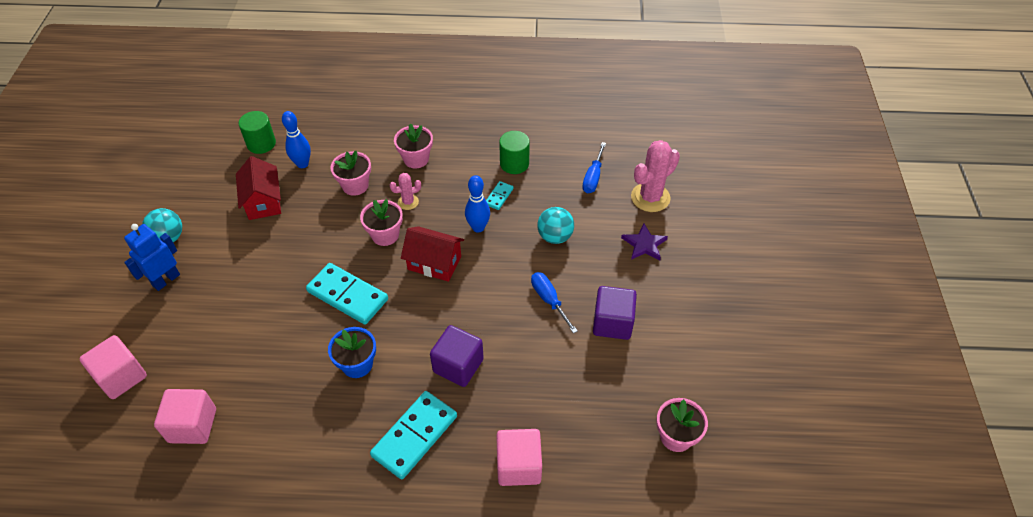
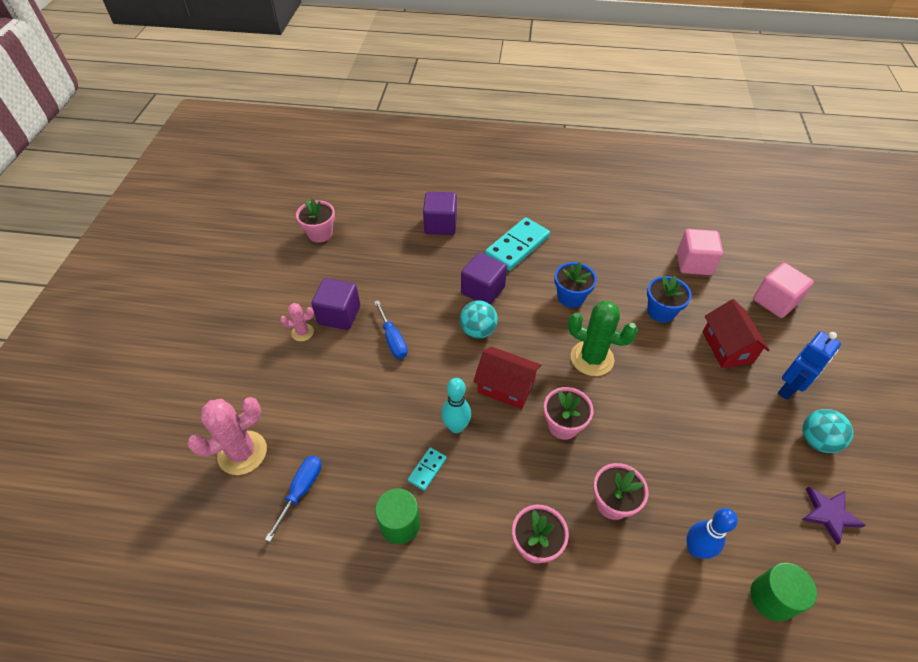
camera: 175 degrees left, 0 degrees up
red house [236,156,281,220] -> red house moved to [703,299,770,368]
turquoise domino [306,263,388,324] -> green cactus [568,301,638,376]
pink cactus [390,173,421,210] -> pink cactus moved to [280,303,314,341]
blue bowling pin [465,175,490,233] -> turquoise bowling pin [441,378,471,433]
pink cube [496,429,542,486] -> purple cube [423,192,457,235]
turquoise ball [537,207,574,244] -> turquoise ball moved to [460,300,498,339]
purple star [621,224,668,261] -> purple star moved to [802,486,865,545]
none -> blue flower pot [647,275,692,323]

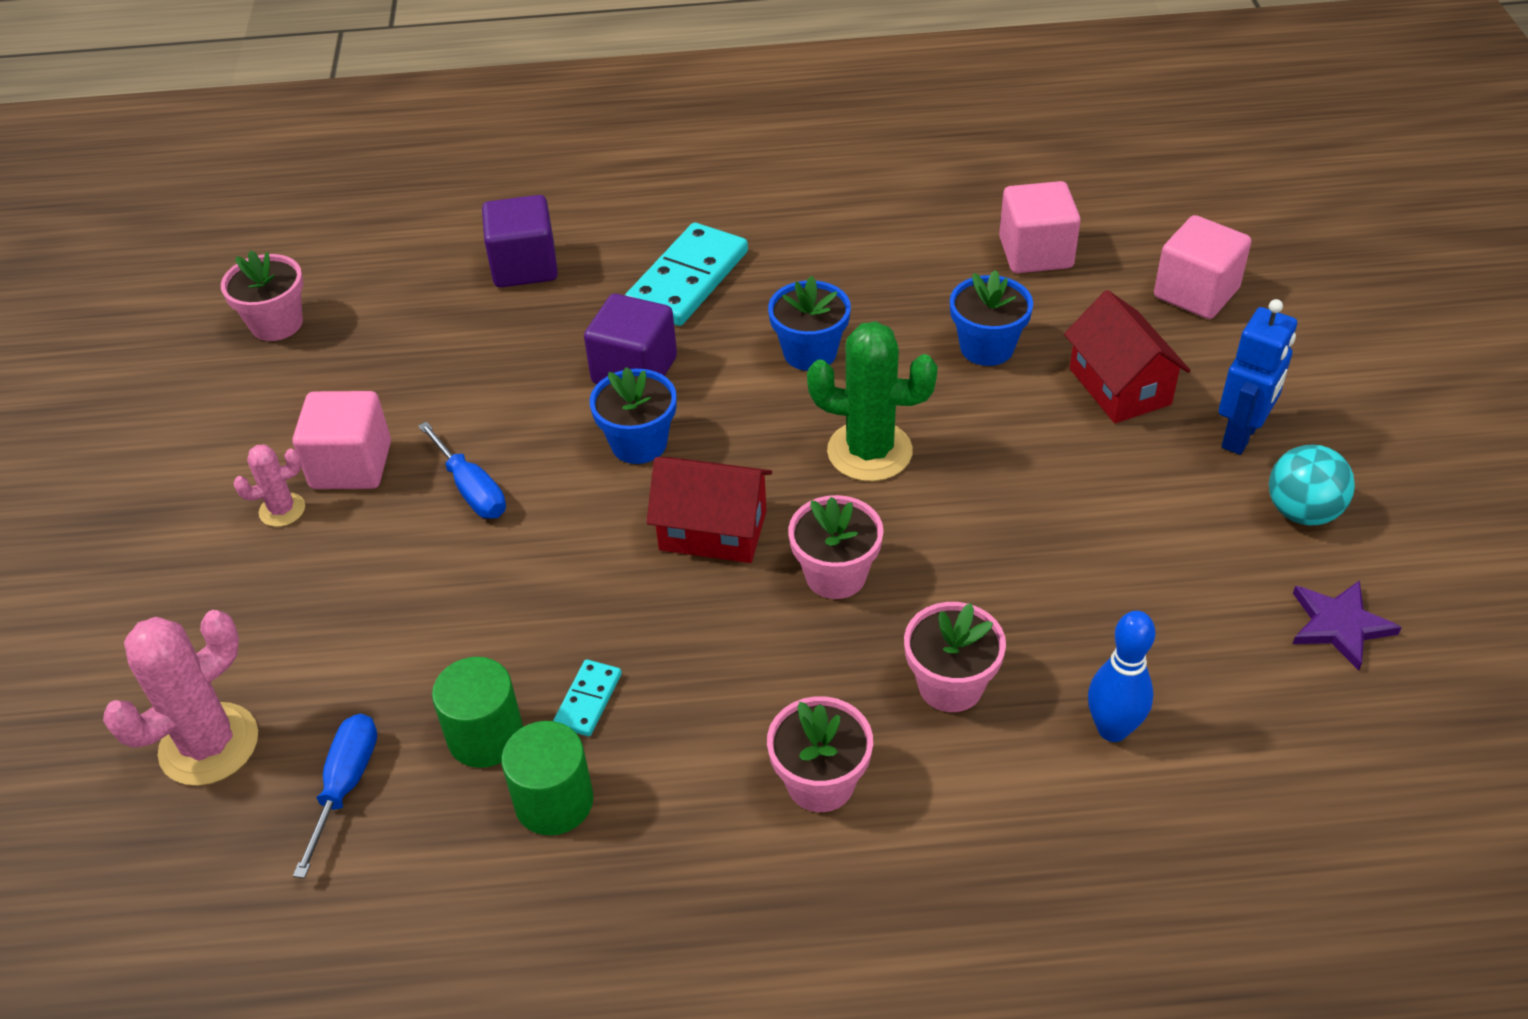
camera: 10 degrees left, 5 degrees down
purple cube [311,278,360,330] -> pink cube [293,391,391,489]
turquoise bowling pin [441,378,471,433] -> none
turquoise ball [460,300,498,339] -> blue flower pot [589,367,677,464]
green cylinder [750,562,817,622] -> green cylinder moved to [432,657,523,768]

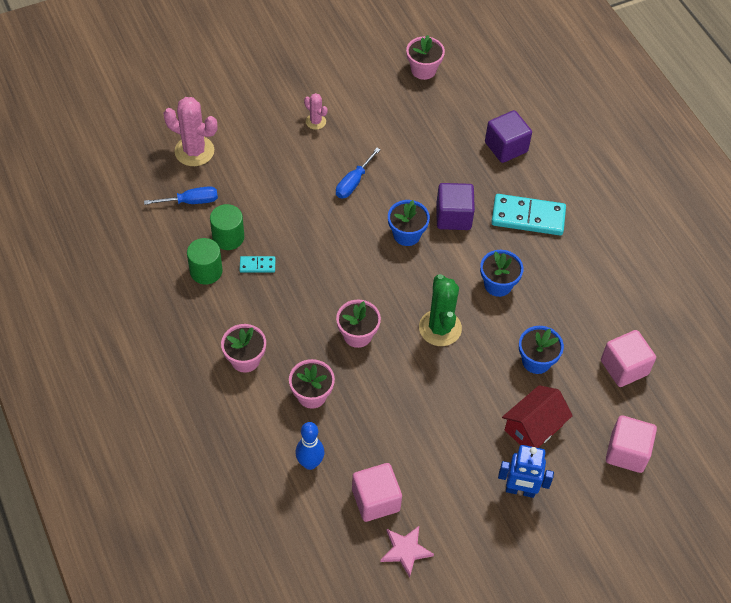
camera: 65 degrees right, 10 degrees up
pink cube [293,391,391,489] -> pink cube moved to [352,463,402,522]
red house [646,457,772,563] -> none
turquoise ball [1269,444,1355,525] -> none
purple star [1293,580,1402,671] -> pink star [380,526,434,577]

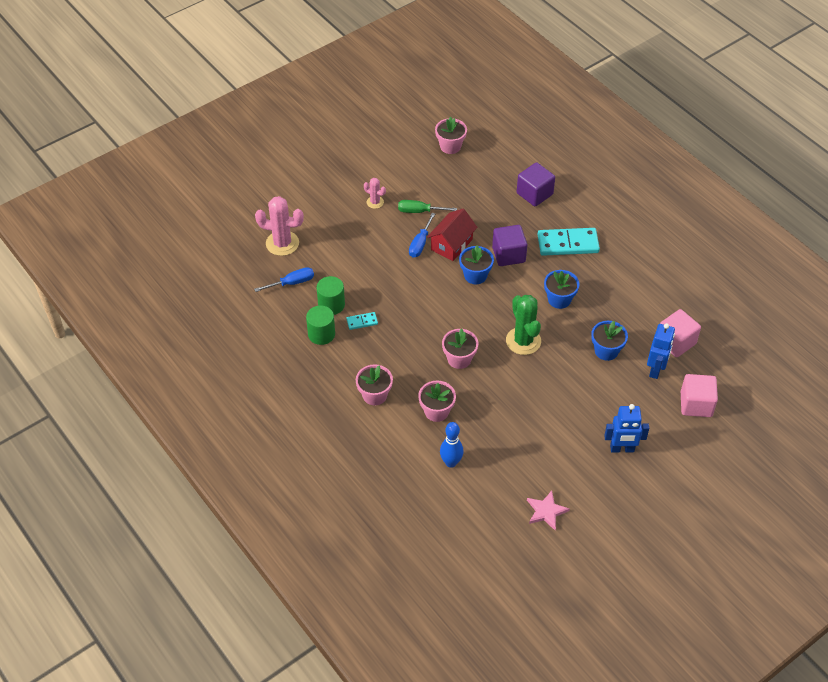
camera: 10 degrees left, 5 degrees down
pink cube [352,463,402,522] -> none
red house [502,385,573,448] -> red house moved to [427,209,478,261]
none -> green screwdriver [398,200,457,213]
none -> blue robot [647,323,675,379]

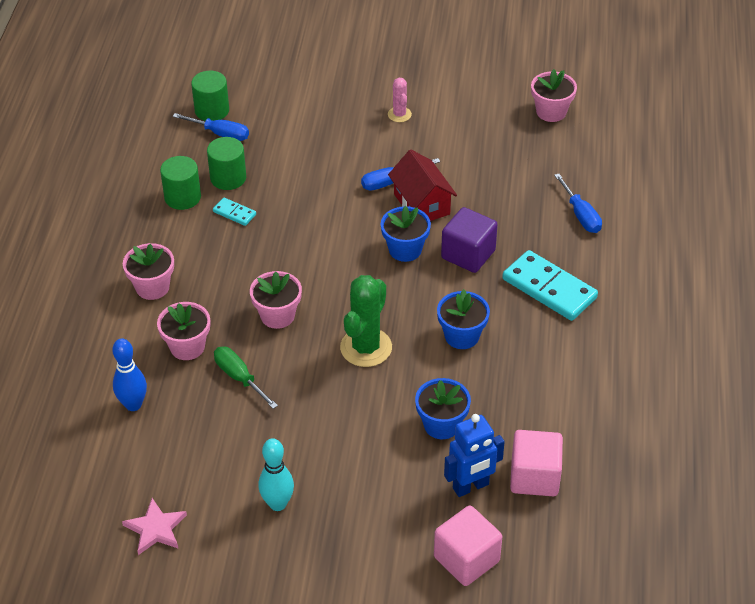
camera: 45 degrees right, 5 degrees down
pink cactus [255,196,304,256] -> none
green screwdriver [398,200,457,213] -> green screwdriver moved to [214,347,278,409]
red house [427,209,478,261] -> red house turned 75 degrees clockwise [388,150,457,221]
purple cube [517,162,555,206] -> blue screwdriver [554,174,602,233]
blue robot [604,404,649,453] -> none
none -> green cylinder [191,70,229,121]
none -> turquoise bowling pin [258,438,294,511]

